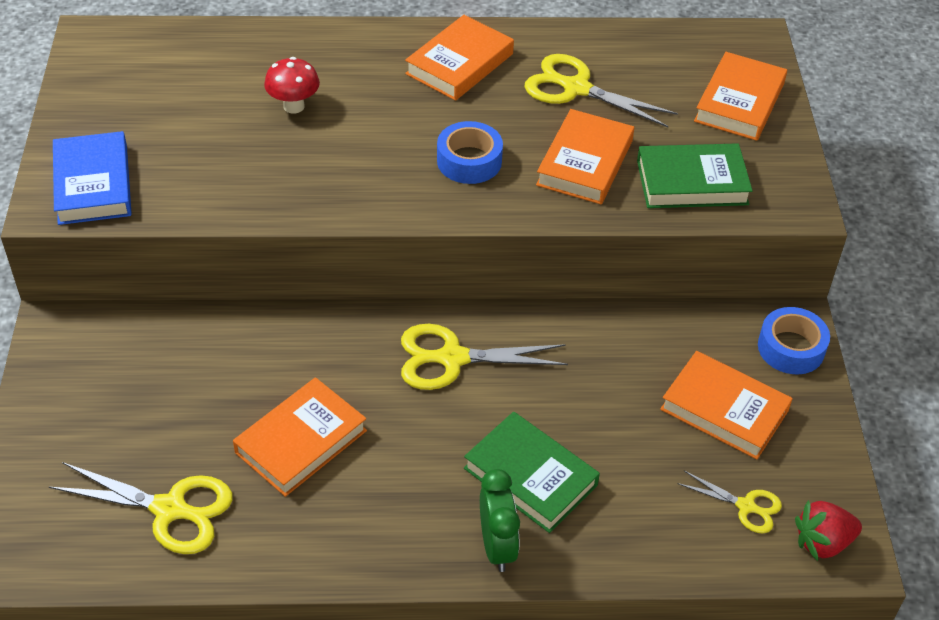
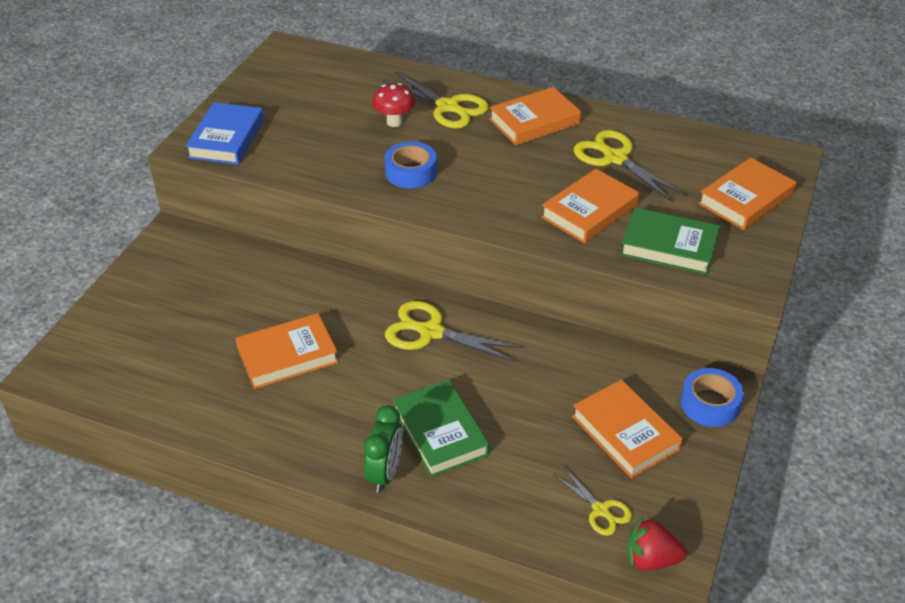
camera: 25 degrees right, 5 degrees down
yellow scissors [49,462,233,554] -> yellow scissors moved to [382,72,489,128]
blue tape [437,121,503,184] -> blue tape moved to [385,141,437,189]

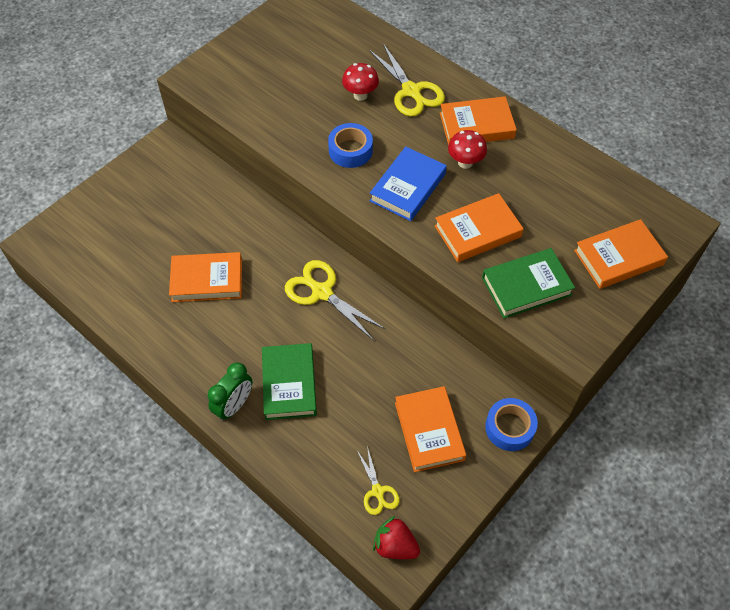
camera: 20 degrees right, 15 degrees up
blue book [185,102,264,165] -> blue book moved to [370,146,447,221]
yellow scissors [574,130,687,202] -> none
green book [620,207,720,275] -> green book turned 60 degrees counterclockwise [482,248,575,318]
none -> red mushroom [448,130,487,169]

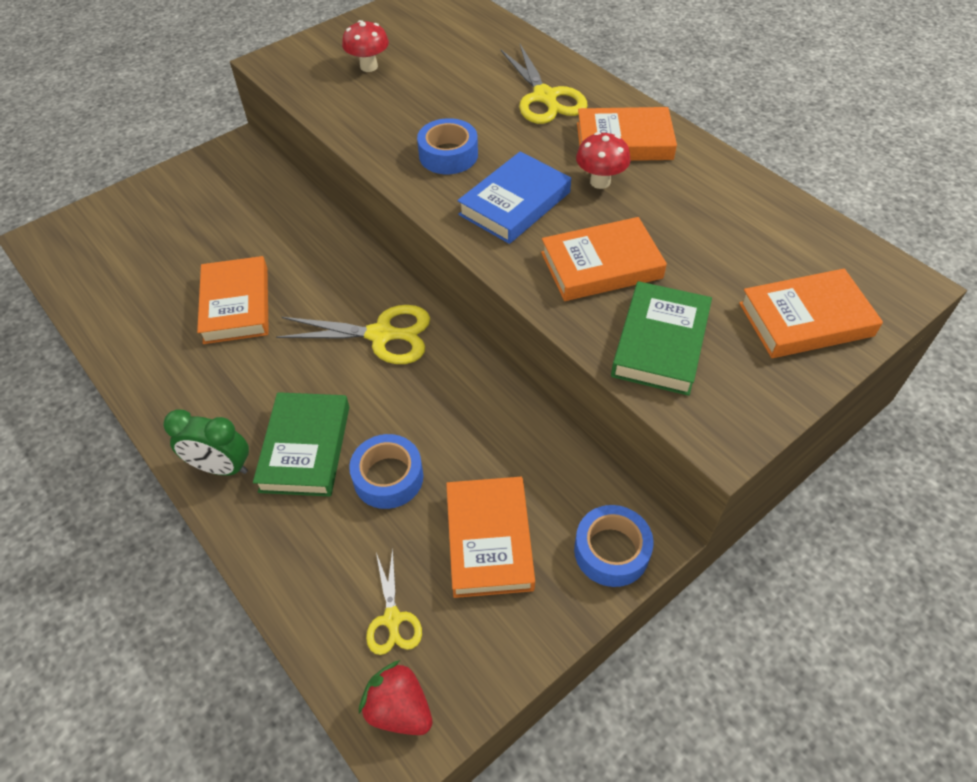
camera: 10 degrees right, 5 degrees down
orange book [169,252,242,302] -> orange book turned 75 degrees clockwise [197,256,269,344]
green clock [208,362,252,420] -> green clock turned 60 degrees clockwise [163,409,249,476]
yellow scissors [285,260,385,341] -> yellow scissors turned 135 degrees clockwise [276,305,430,364]
red mushroom [342,63,379,101] -> red mushroom moved to [342,20,389,72]
green book [482,248,575,318] -> green book turned 60 degrees counterclockwise [611,281,712,396]
none -> blue tape [349,434,423,509]

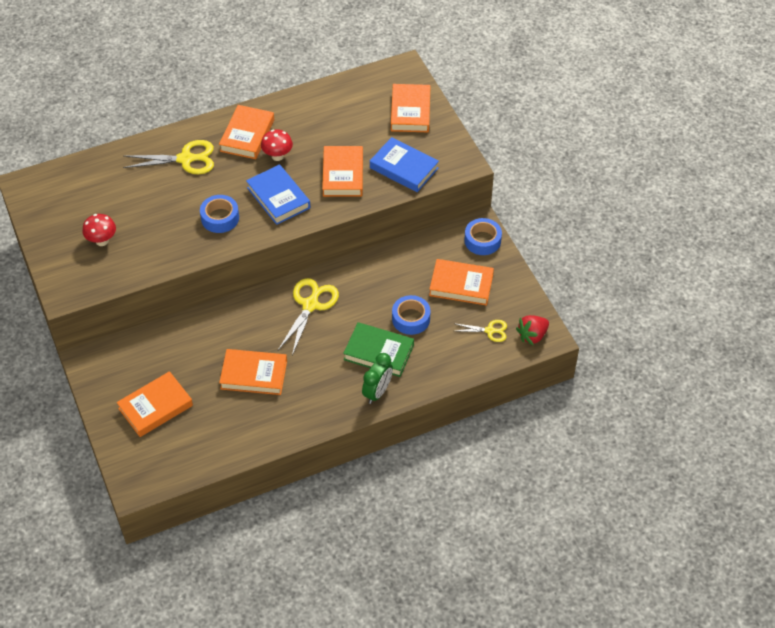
camera: 75 degrees left, 0 degrees up
green book [611,281,712,396] -> blue book [370,137,439,192]
none -> orange book [117,371,193,437]

